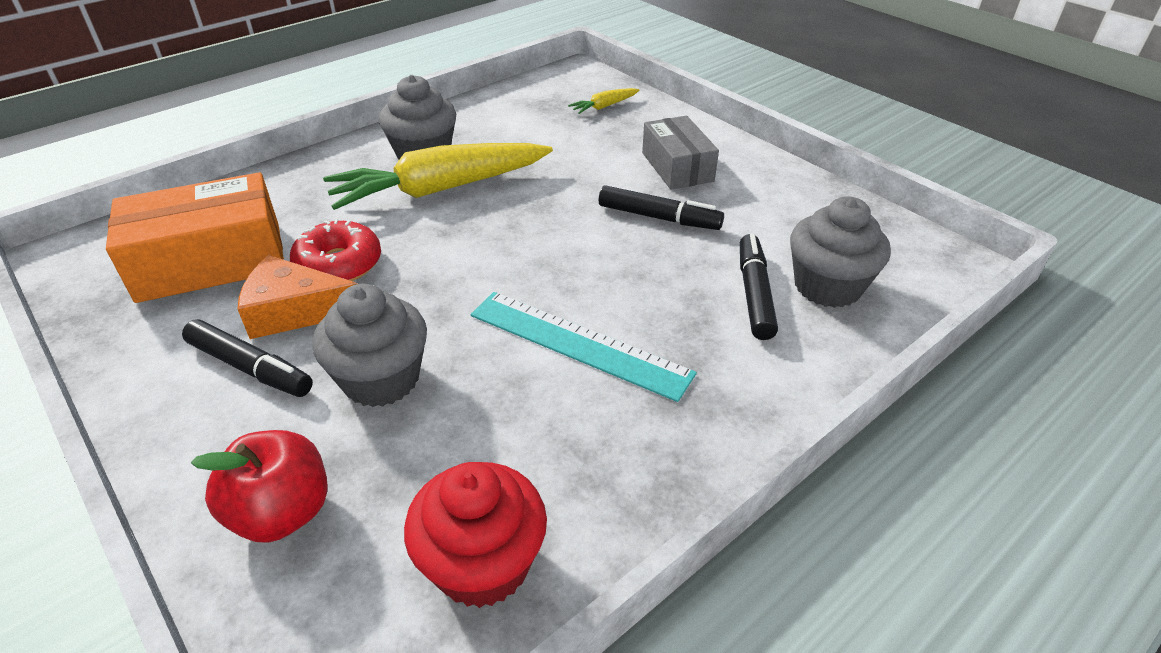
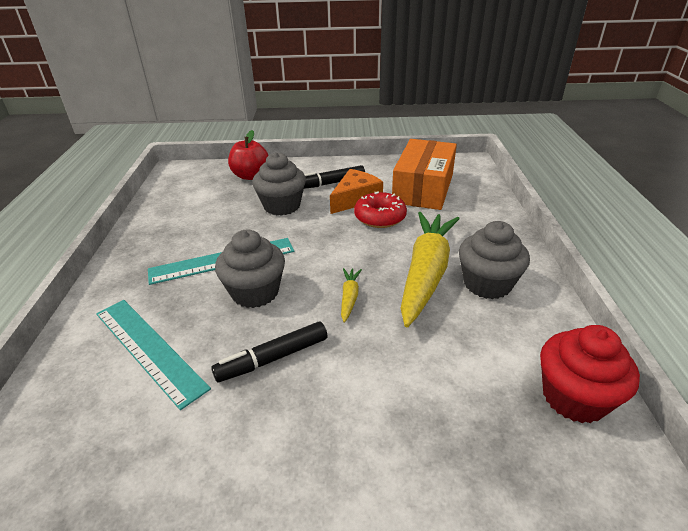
camera: 130 degrees right, 5 degrees down
red cupcake [404,462,547,608] -> red cupcake moved to [540,325,640,423]
yellow carrot [568,88,639,114] -> yellow carrot moved to [341,268,362,323]
grey box [642,116,719,190] -> none
black marker [740,234,778,340] -> turquoise ruler [96,300,211,410]
grey cupcake [790,196,891,308] -> grey cupcake moved to [215,229,285,308]

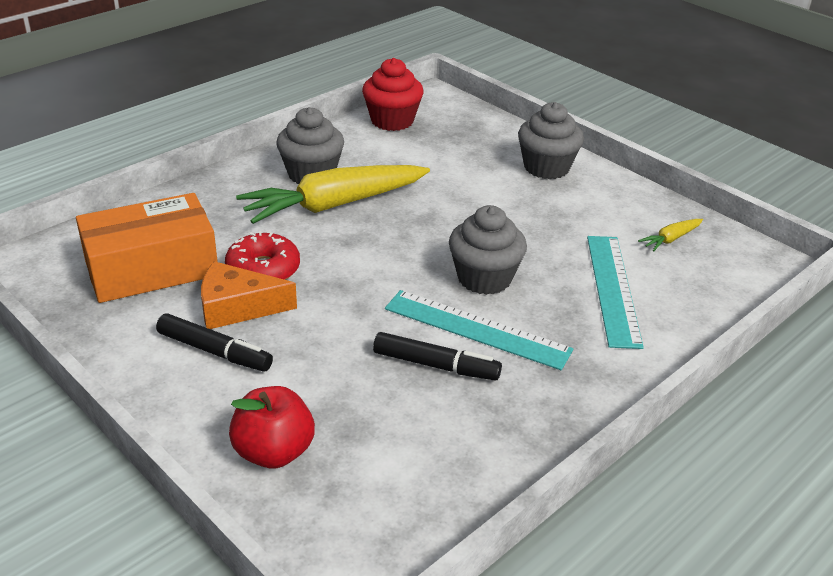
camera: 135 degrees left, 0 degrees up
black marker [211,321,328,382] -> black marker moved to [373,332,502,381]
grey cupcake [252,152,306,216] -> grey cupcake moved to [518,102,584,179]
yellow carrot [341,268,362,323] -> yellow carrot moved to [638,219,703,251]

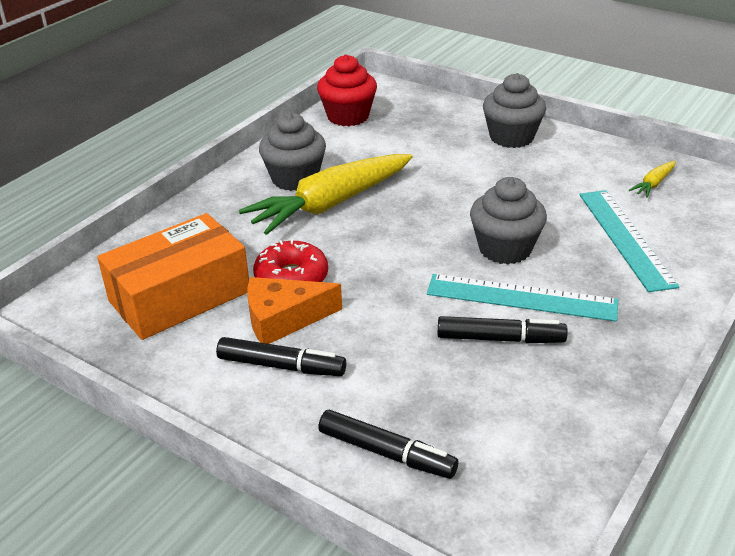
camera: 10 degrees left, 0 degrees up
red apple [229,386,315,469] -> black marker [318,410,458,479]

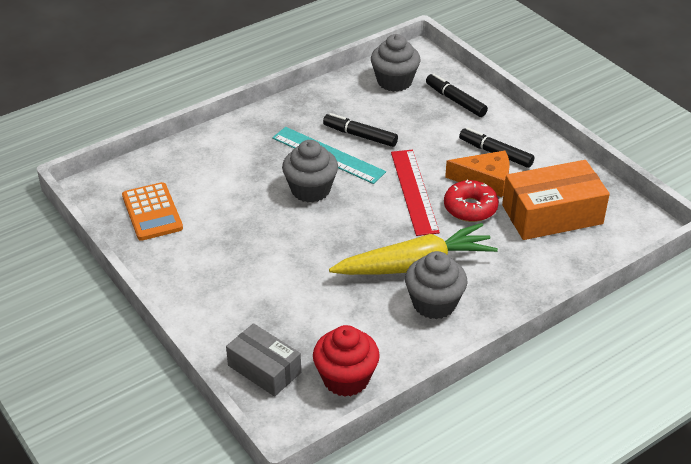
camera: 160 degrees left, 5 degrees up
grey cupcake [483,73,546,148] -> grey cupcake moved to [371,34,421,92]
turquoise ruler [579,190,679,292] -> none
yellow carrot [629,161,676,197] -> orange calculator [122,182,183,241]
none -> grey box [226,323,301,397]
none -> red ruler [391,150,440,236]

